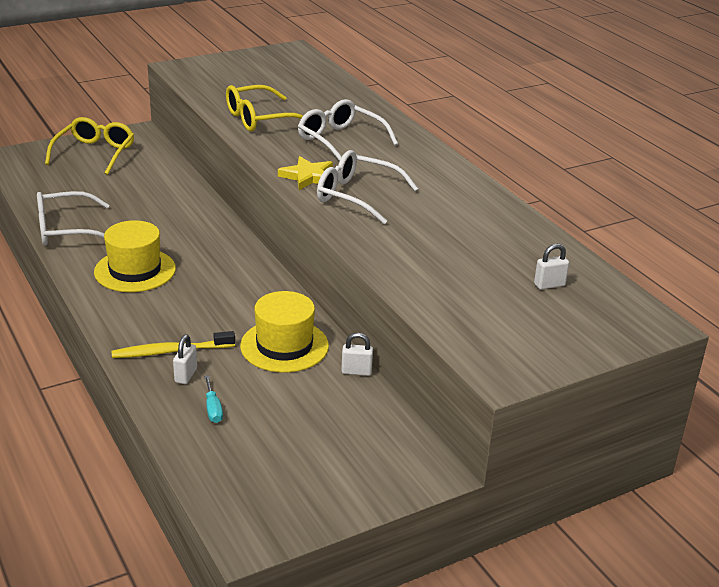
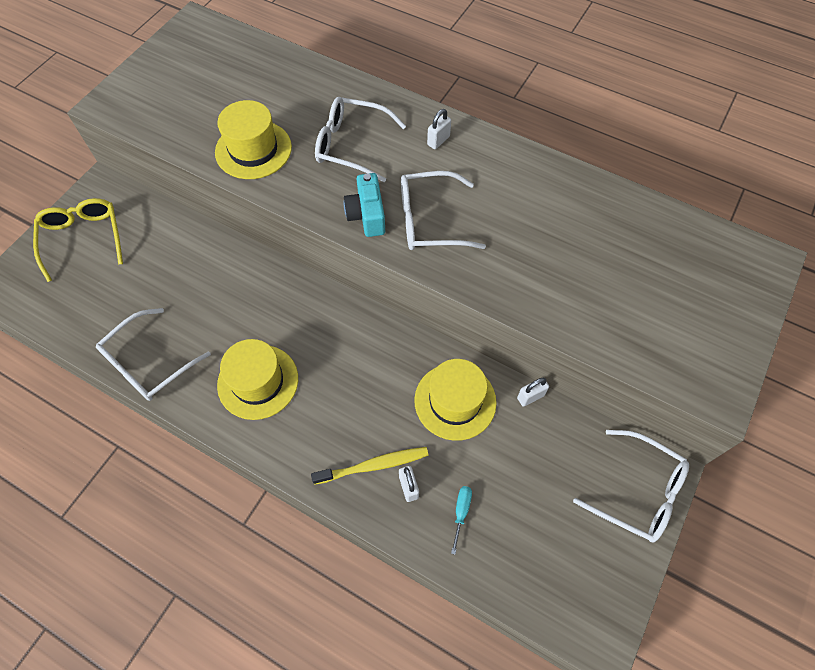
camera: 30 degrees left, 30 degrees up
yellow toothbrush [111,331,235,358] -> yellow toothbrush turned 150 degrees counterclockwise [311,447,429,485]
turquoise screwdriver [204,375,223,423] -> turquoise screwdriver turned 120 degrees counterclockwise [451,486,472,554]
yellow glasses [226,85,303,131] -> yellow hat [215,100,292,179]
yellow star [278,156,333,190] -> turquoise camera [344,173,385,237]
white padlock [534,244,569,289] -> white padlock moved to [427,109,451,149]
none -> white glasses [573,430,689,542]

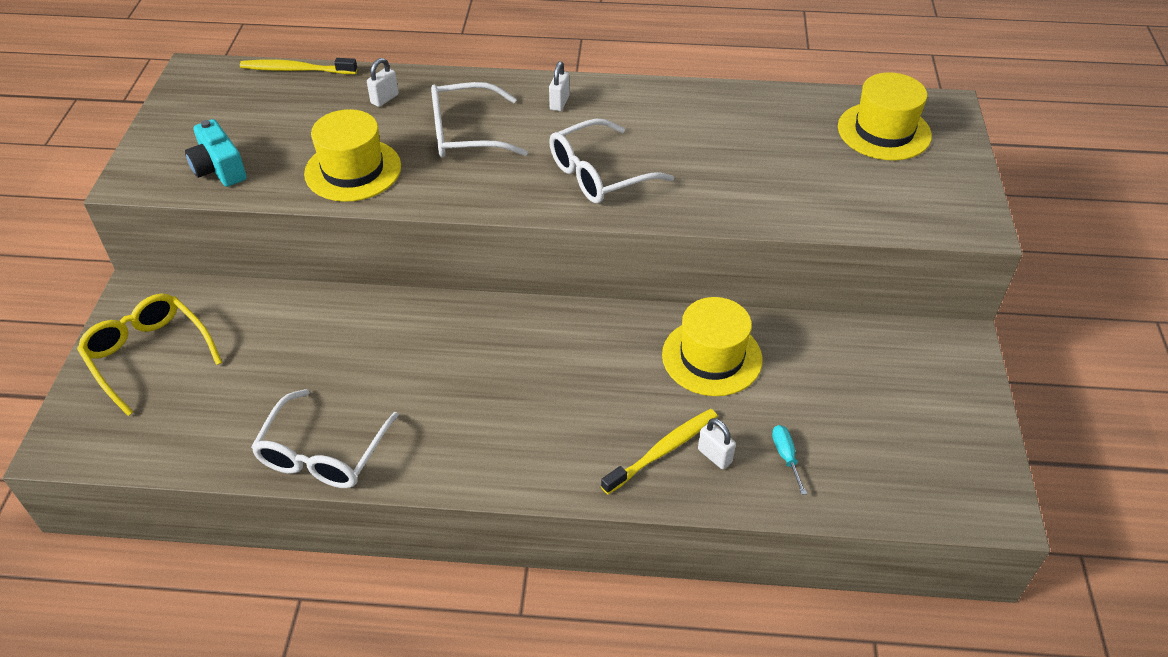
camera: 25 degrees left, 15 degrees down
yellow hat [217,339,298,420] -> yellow hat moved to [838,72,932,161]
turquoise camera [344,173,385,237] -> turquoise camera moved to [185,119,247,187]
white padlock [517,378,549,407] -> white padlock moved to [367,58,399,107]
white glasses [573,430,689,542] -> none
none -> yellow toothbrush [240,58,357,74]

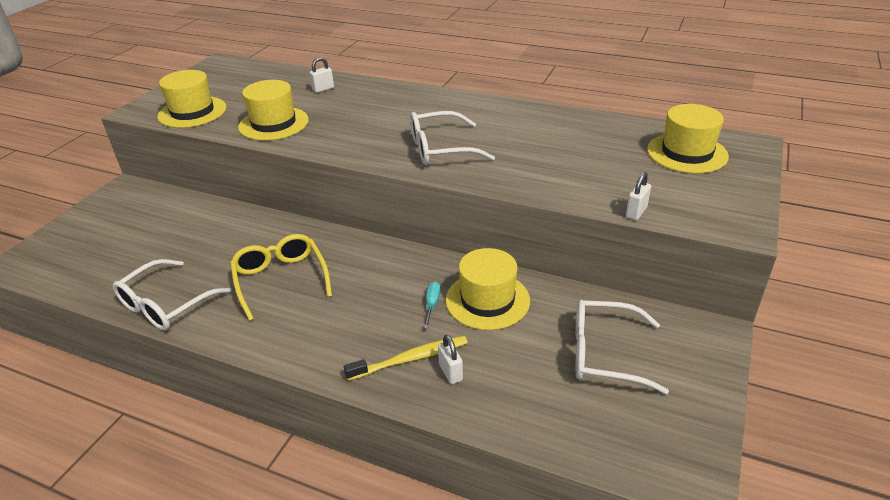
camera: 20 degrees right, 10 degrees down
yellow glasses [77,294,222,416] -> yellow glasses moved to [230,234,332,321]
turquoise camera [185,119,247,187] -> yellow hat [157,70,227,128]
yellow toothbrush [240,58,357,74] -> none
white glasses [431,82,528,158] -> white glasses moved to [575,300,669,394]
white padlock [549,61,569,111] -> white padlock moved to [626,172,651,220]
turquoise screwdriver [772,425,807,495] -> turquoise screwdriver moved to [424,282,440,328]

